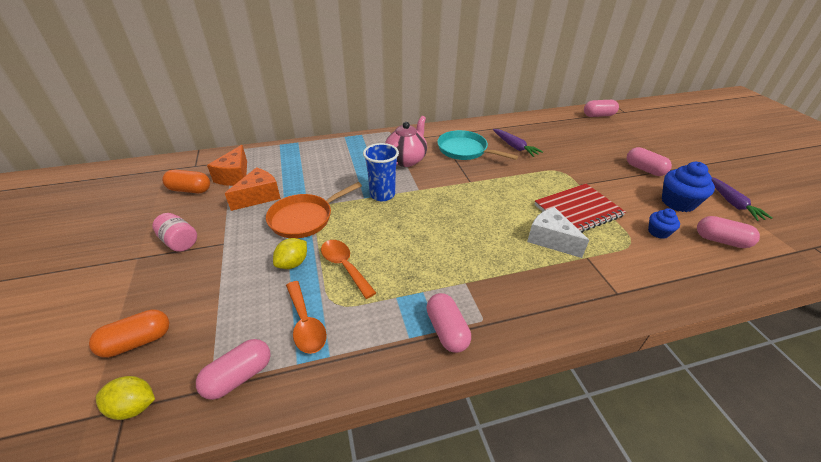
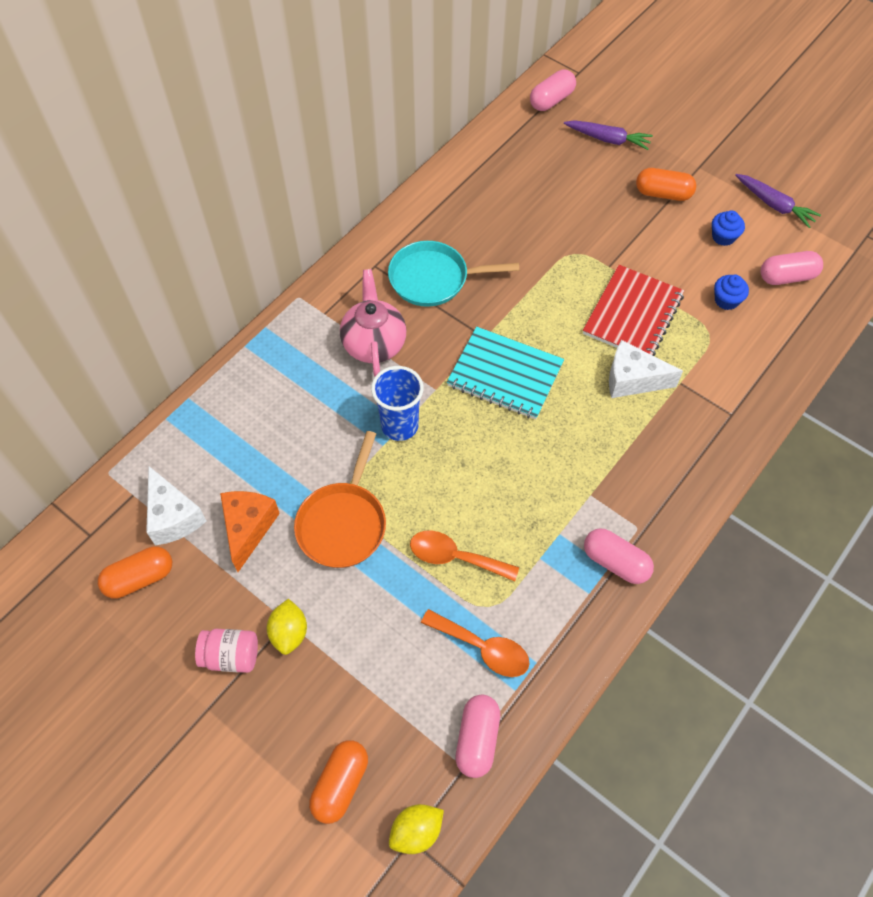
camera: 35 degrees left, 20 degrees up
orange cheese [207,145,247,186] -> white cheese [146,466,206,545]
yellow lemon [273,238,307,269] -> yellow lemon moved to [267,599,307,655]
purple carrot [493,129,543,157] -> purple carrot moved to [564,120,653,150]
pink capsule [627,147,672,176] -> orange capsule [636,168,696,201]
blue cupcake [662,162,715,212] -> blue cupcake [712,210,745,246], size x0.57
none -> turquoise notebook [447,327,564,419]

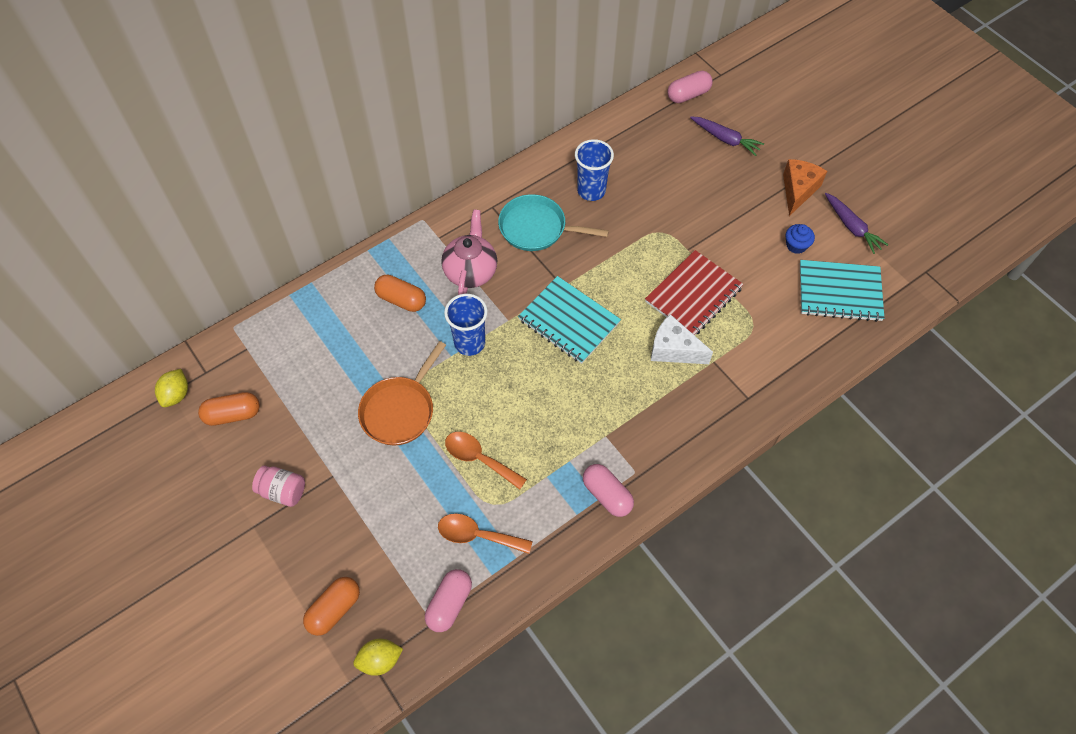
camera: 15 degrees right, 0 degrees up
white cheese [146,466,206,545] -> none
orange cheese [220,491,280,572] -> orange cheese moved to [783,159,827,216]
yellow lemon [267,599,307,655] -> yellow lemon moved to [155,369,188,407]
orange spoon [421,609,530,677] -> orange spoon turned 150 degrees clockwise [438,514,532,554]
orange capsule [636,168,696,201] -> orange capsule moved to [374,275,426,312]
blue cupcake [714,275,749,310] -> none
pink capsule [761,251,823,285] -> turquoise notebook [800,260,884,322]
none -> blue cup [575,139,614,201]

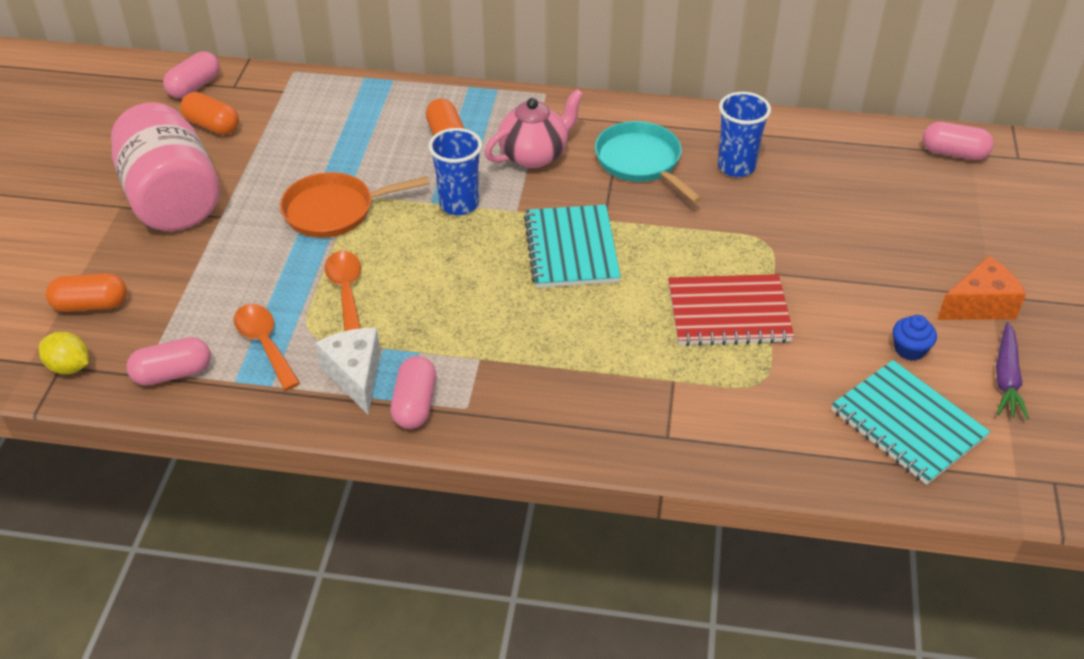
camera: 45 degrees right, 15 degrees down
yellow lemon [155,369,188,407] -> pink capsule [163,51,220,98]
pink jar [252,465,305,507] -> pink jar [111,102,220,231], size x2.29
white cheese [651,314,713,364] -> white cheese moved to [315,328,380,415]
purple carrot [690,116,764,156] -> none

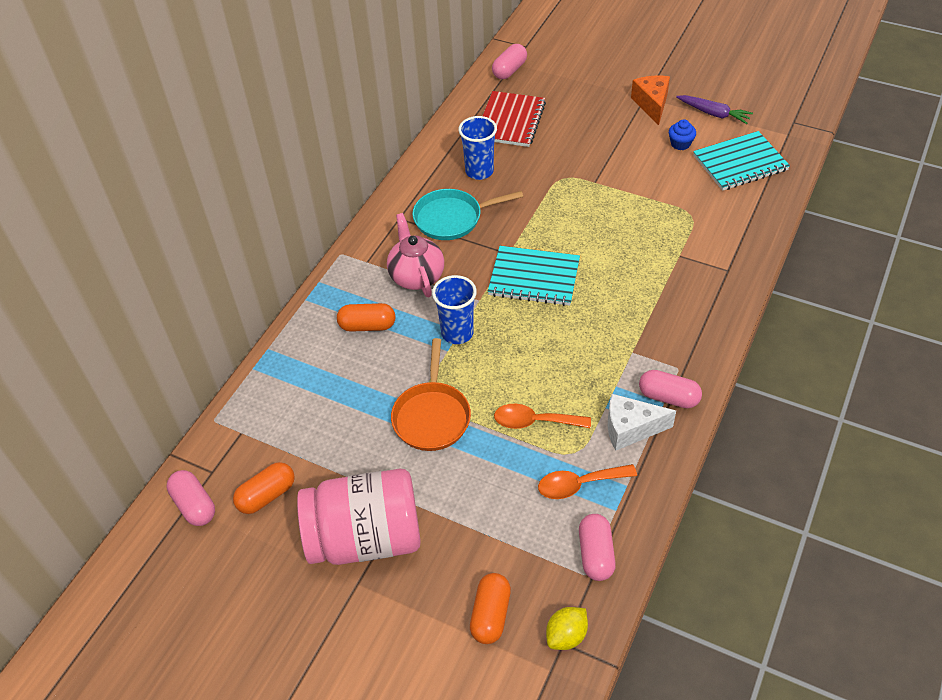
camera: 70 degrees left, 5 degrees up
red notebook [668,274,794,346] -> red notebook moved to [483,91,546,147]

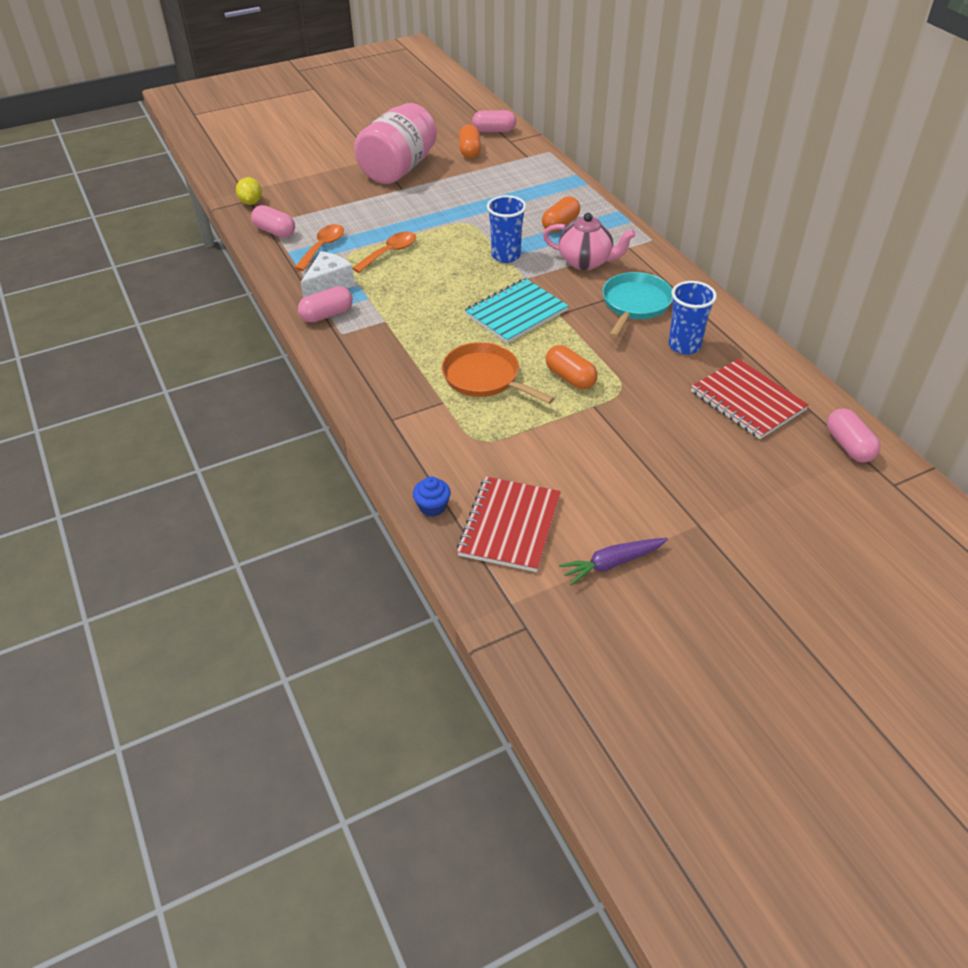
camera: 125 degrees right, 5 degrees down
orange pan [391,338,471,451] -> orange pan moved to [442,342,555,404]
orange capsule [470,573,511,644] -> orange capsule moved to [546,345,598,389]
orange cheese [631,76,670,125] -> none
blue cupcake [669,119,696,150] -> blue cupcake moved to [413,476,451,517]
turquoise notebook [693,131,790,191] -> red notebook [457,477,561,572]

